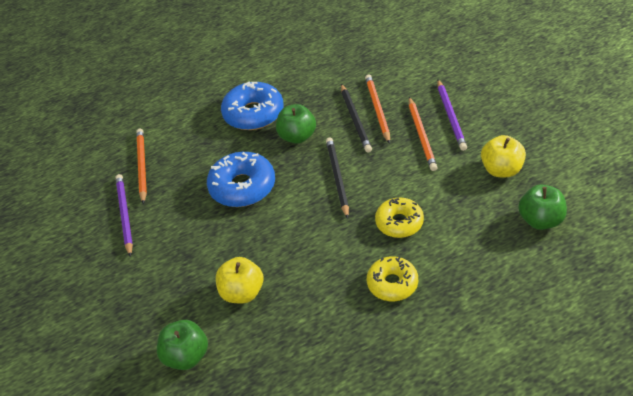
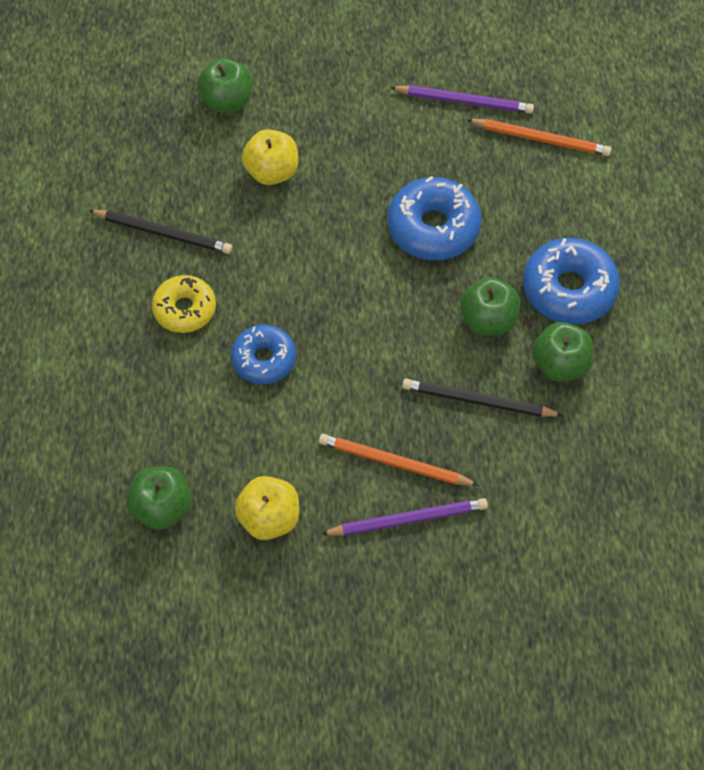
camera: 110 degrees right, 15 degrees up
black pencil [326,137,349,219] -> black pencil moved to [88,210,232,254]
orange pencil [365,74,390,144] -> none
yellow donut [375,198,424,238] -> blue donut [231,325,296,384]
purple pencil [437,80,467,151] -> purple pencil turned 150 degrees clockwise [321,498,488,536]
none -> green apple [532,322,593,382]

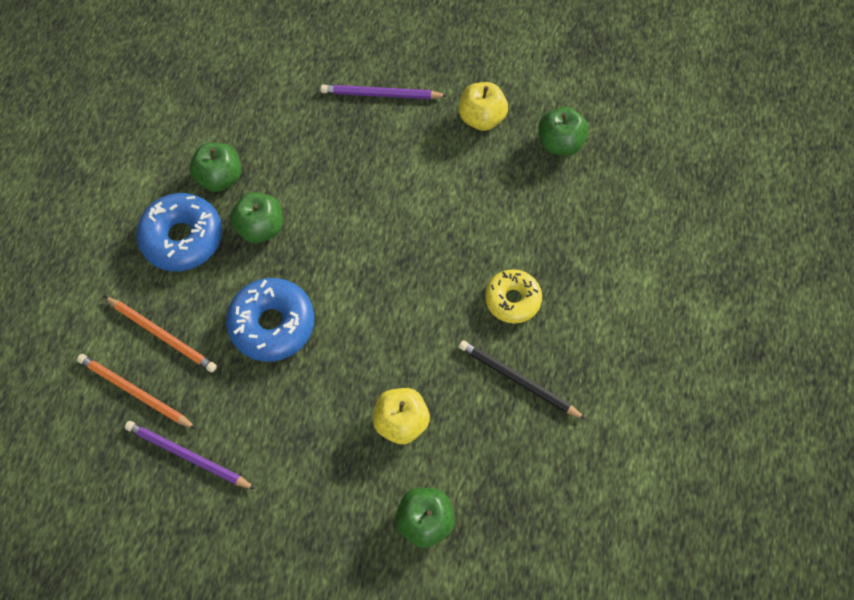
camera: 165 degrees left, 5 degrees up
blue donut [231,325,296,384] -> none
orange pencil [319,434,479,486] -> orange pencil moved to [104,296,217,372]
black pencil [402,378,563,417] -> none

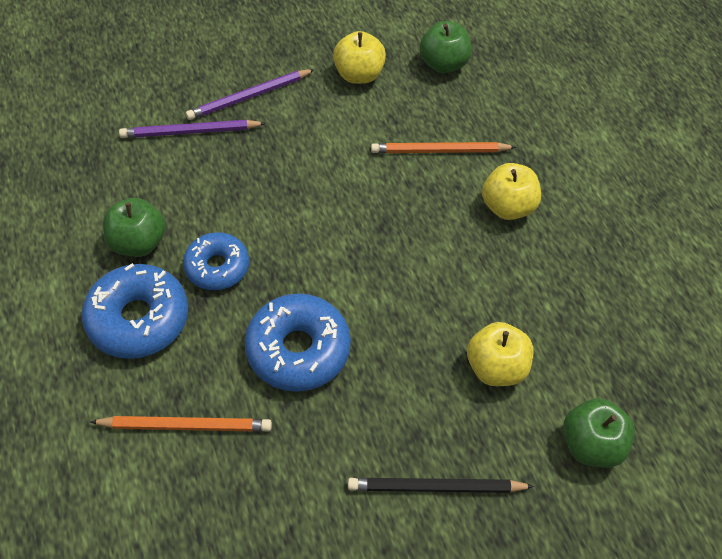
camera: 35 degrees left, 10 degrees down
orange pencil [77,354,196,429] -> orange pencil moved to [371,142,516,153]
purple pencil [125,421,255,489] -> purple pencil moved to [119,120,266,138]
green apple [230,192,283,243] -> blue donut [183,232,249,290]
black pencil [459,340,586,419] -> black pencil moved to [348,478,534,493]
yellow donut [485,269,542,324] -> yellow apple [482,163,541,220]

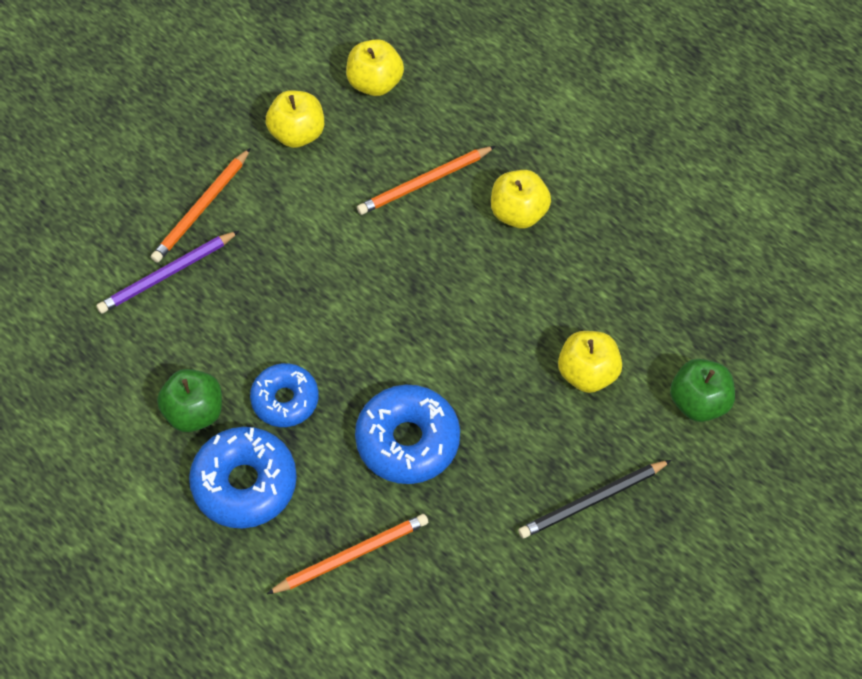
camera: 25 degrees left, 5 degrees up
purple pencil [185,69,315,120] -> orange pencil [151,148,251,263]
green apple [419,21,471,73] -> yellow apple [346,39,404,96]

